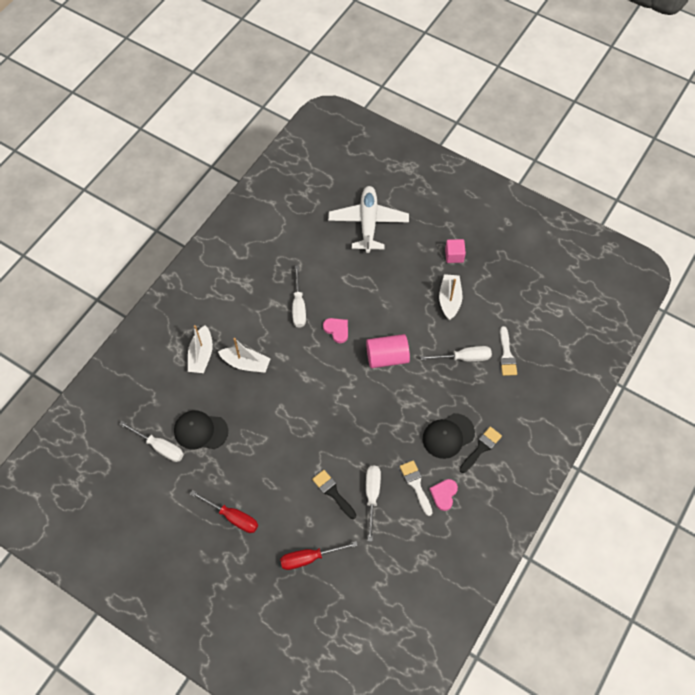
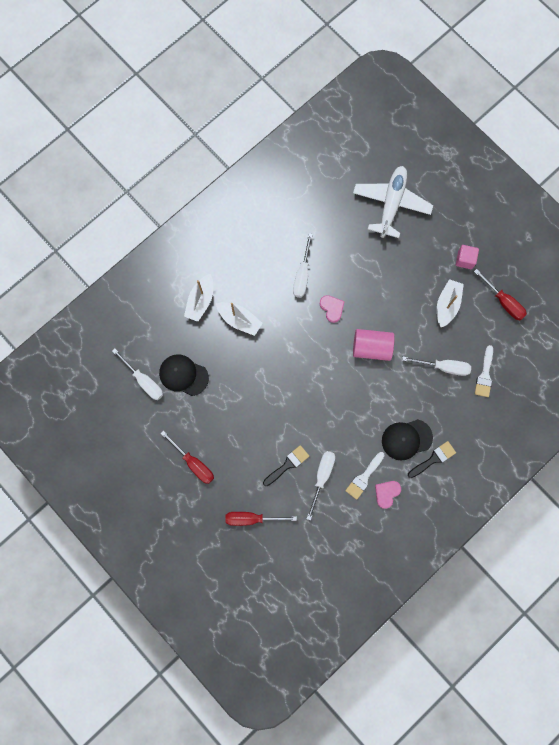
camera: 15 degrees right, 15 degrees up
black brush [312,470,356,519] -> black brush turned 75 degrees clockwise [263,445,309,486]
white brush [400,460,433,516] -> white brush turned 135 degrees counterclockwise [345,452,385,500]
none -> red screwdriver [474,269,527,321]

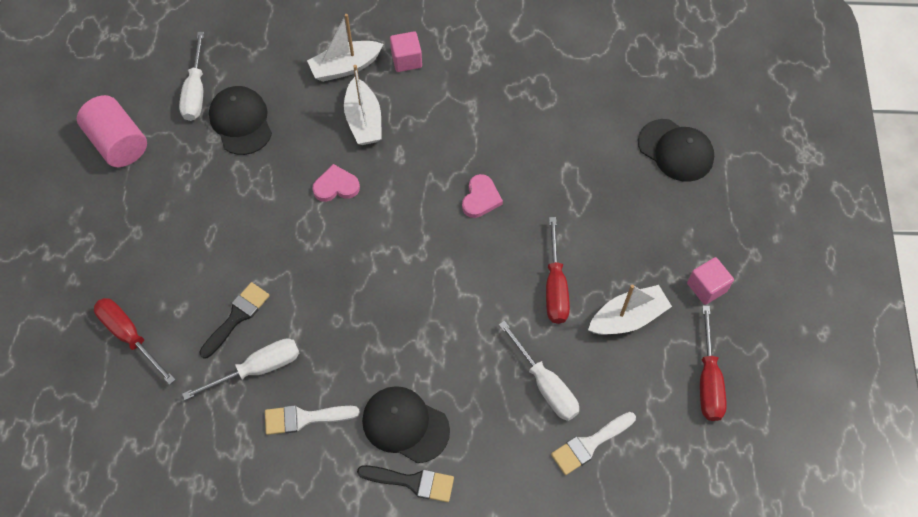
camera: 45 degrees right, 15 degrees down
red screwdriver [161,431,214,484] -> red screwdriver moved to [546,217,570,324]
black brush [263,445,309,486] -> black brush turned 60 degrees counterclockwise [199,282,270,358]
white screwdriver [293,233,313,298] -> none
white plane [353,166,433,238] -> black cap [638,119,714,182]
pink cylinder [353,329,394,361] -> pink cylinder moved to [77,95,147,167]
pink heart [375,481,401,509] -> pink heart moved to [312,164,360,202]
none -> pink cube [390,31,422,72]

